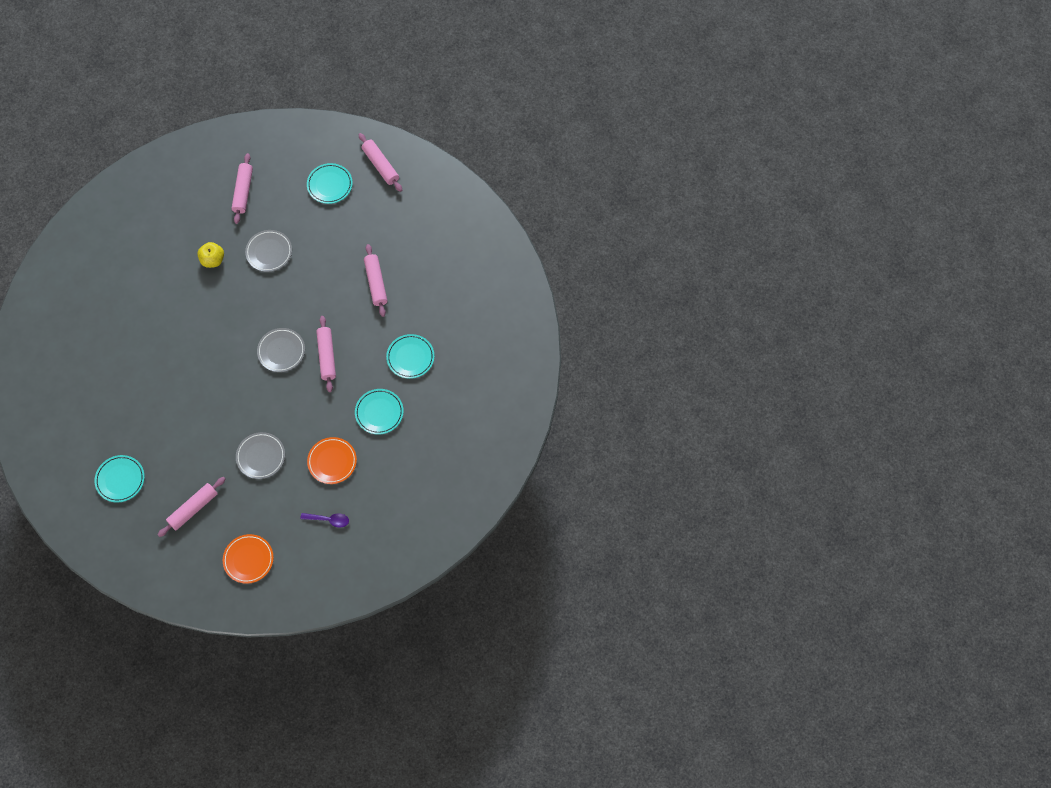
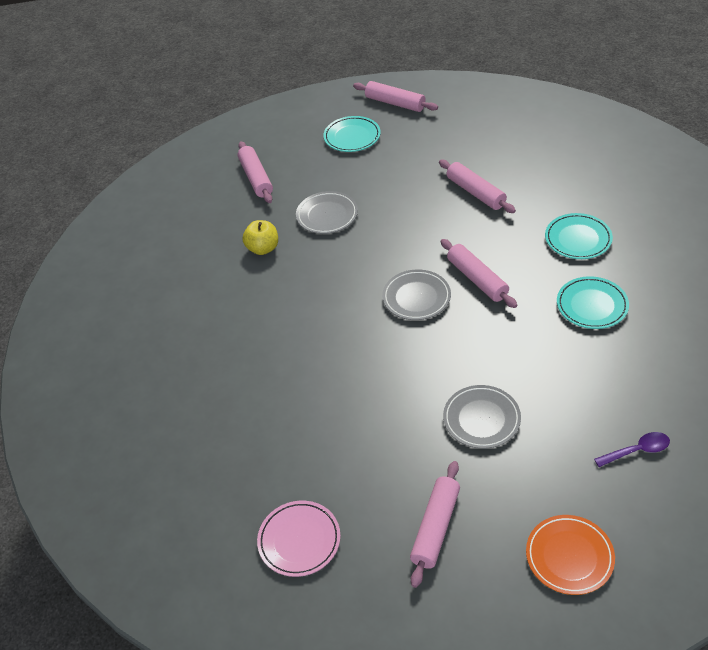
camera: 20 degrees left, 20 degrees down
turquoise plate [95,455,145,503] -> pink plate [257,501,341,577]
orange plate [307,437,357,484] -> none

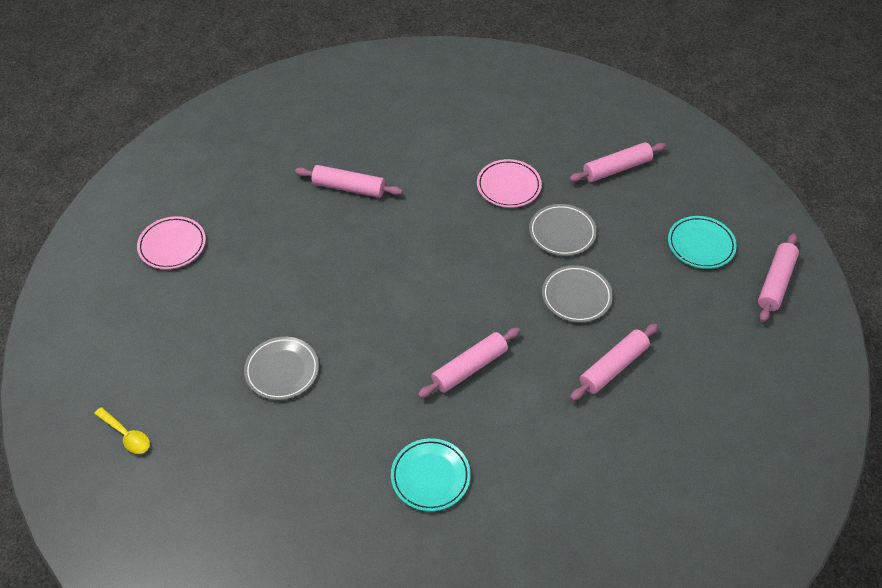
camera: 80 degrees right, 5 degrees up
yellow apple [242,220,278,255] -> pink plate [477,159,542,208]
grey plate [382,270,451,320] -> grey plate moved to [542,265,613,323]
pink rolling pin [410,461,460,588] -> pink rolling pin moved to [295,165,403,198]
orange plate [526,515,615,595] -> yellow spoon [94,407,150,454]
turquoise plate [545,213,613,259] -> none
purple spoon [594,432,670,467] -> none

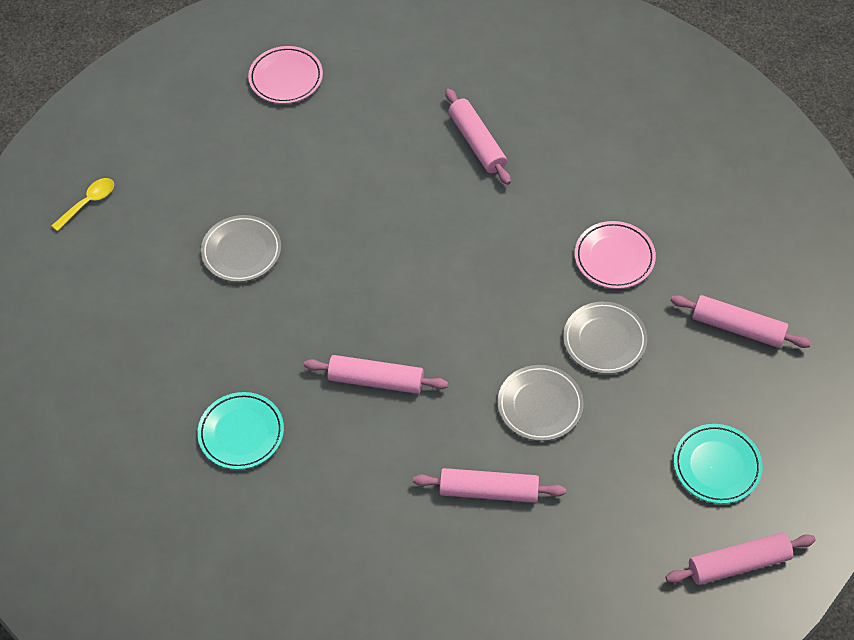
camera: 50 degrees right, 5 degrees up
yellow spoon [94,407,150,454] -> yellow spoon turned 135 degrees counterclockwise [51,178,114,231]

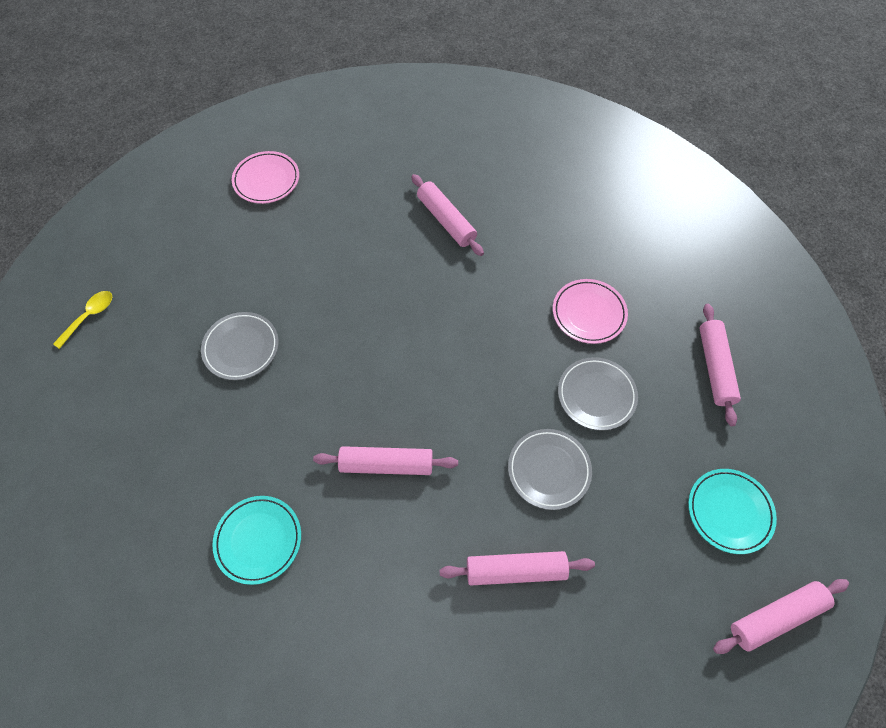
camera: 10 degrees left, 5 degrees up
pink rolling pin [671,295,811,348] -> pink rolling pin turned 75 degrees clockwise [699,304,741,426]

